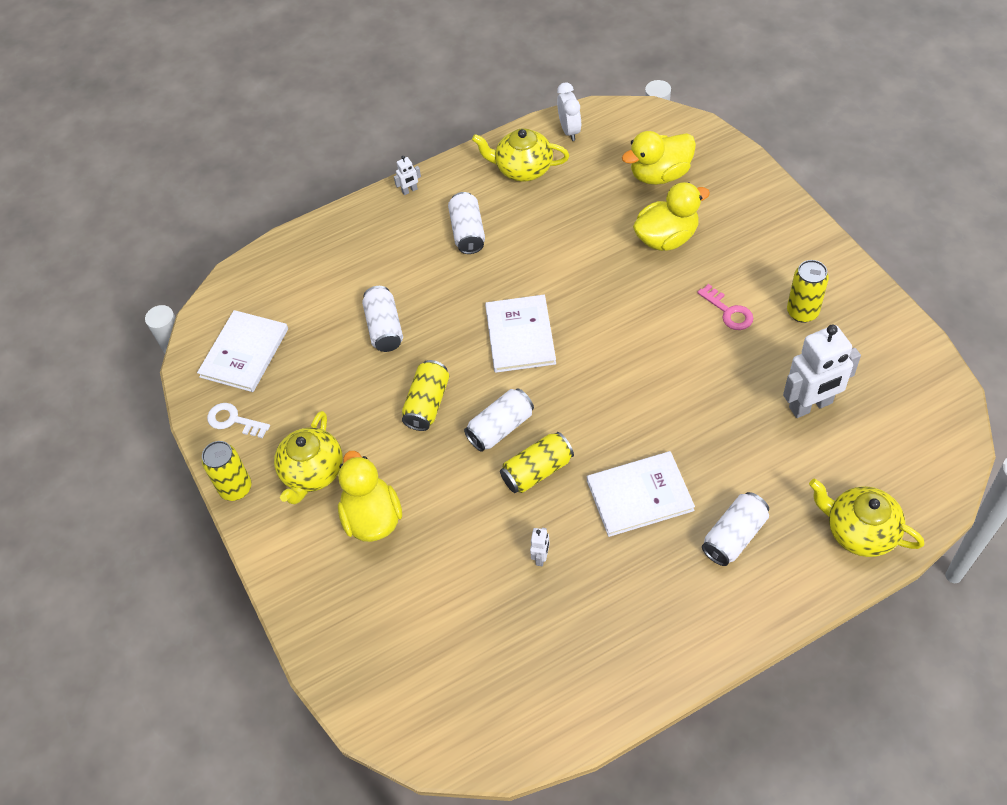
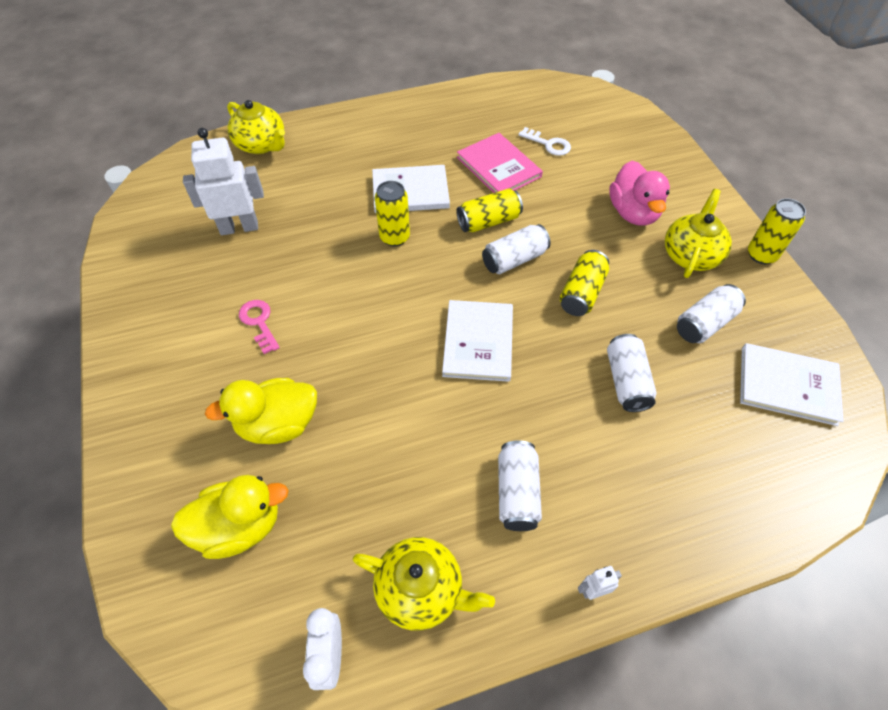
camera: 175 degrees left, 0 degrees up
white book [197,310,288,392] -> white book turned 75 degrees clockwise [740,343,843,426]
white key [207,403,270,438] -> white key moved to [518,127,571,156]
yellow duck [338,451,402,542] -> pink duck [609,161,670,226]
white robot [530,528,550,566] -> pink book [457,133,543,193]
white can [702,492,769,566] -> white can moved to [677,284,746,343]
yellow can [787,260,829,323] -> yellow can moved to [375,181,410,246]

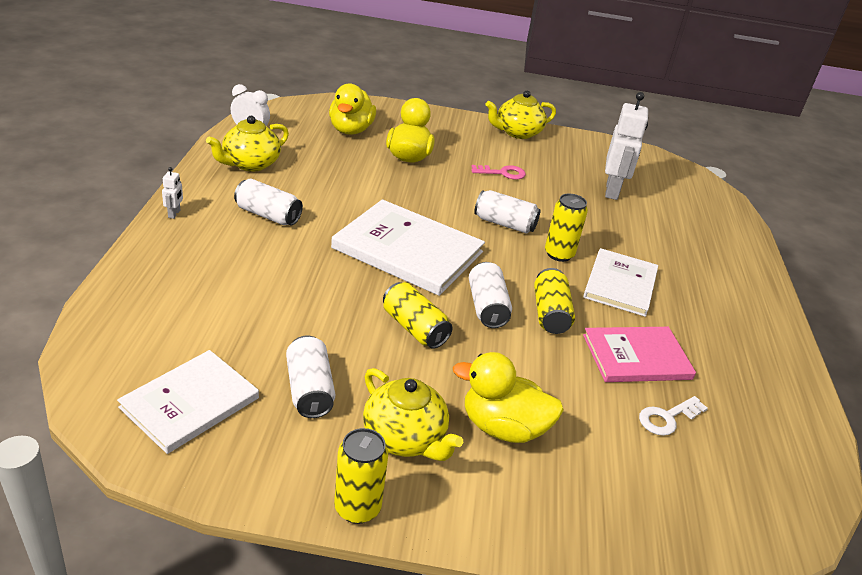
camera: 110 degrees right, 20 degrees down
yellow teapot [227,100,285,154] -> yellow teapot moved to [486,91,556,139]
white book [442,300,513,382] -> white book [331,199,485,296], size x1.51
white can [607,334,657,412] -> white can moved to [474,190,541,234]
pink duck [609,161,670,226] -> yellow duck [453,352,564,443]

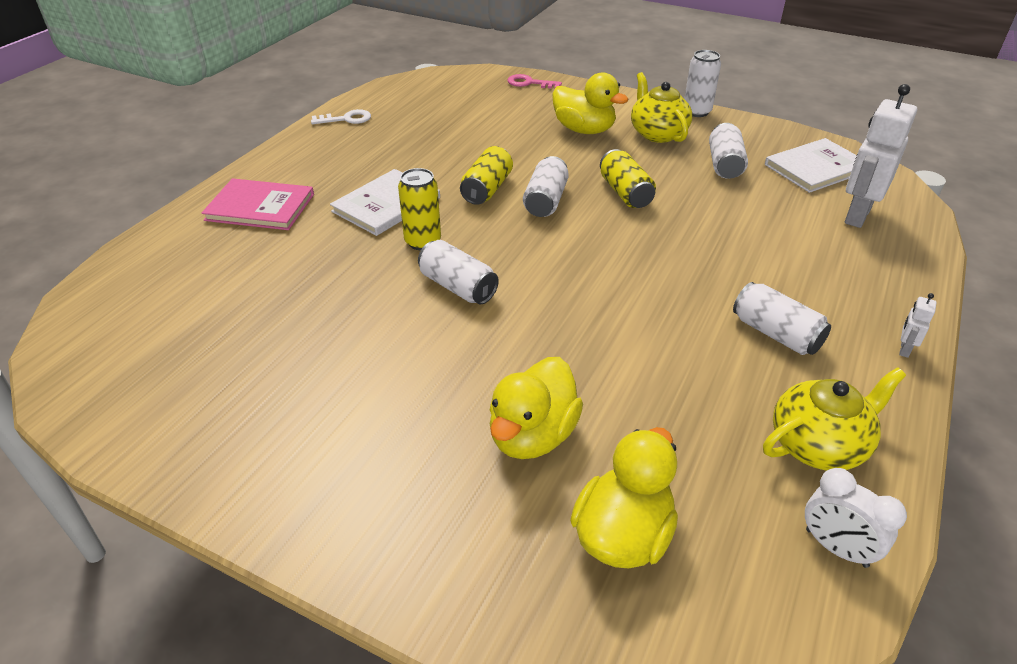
camera: 155 degrees left, 5 degrees up
white book [331,199,485,296] -> none
yellow can [334,428,388,524] -> white can [684,50,721,117]
pink key [471,165,526,180] -> pink key moved to [507,74,562,89]
yellow teapot [486,91,556,139] -> none
pink book [583,327,696,382] -> pink book moved to [202,178,314,230]
white robot [605,92,648,200] -> white robot moved to [845,84,917,228]
white key [639,396,708,436] -> white key moved to [311,109,371,124]

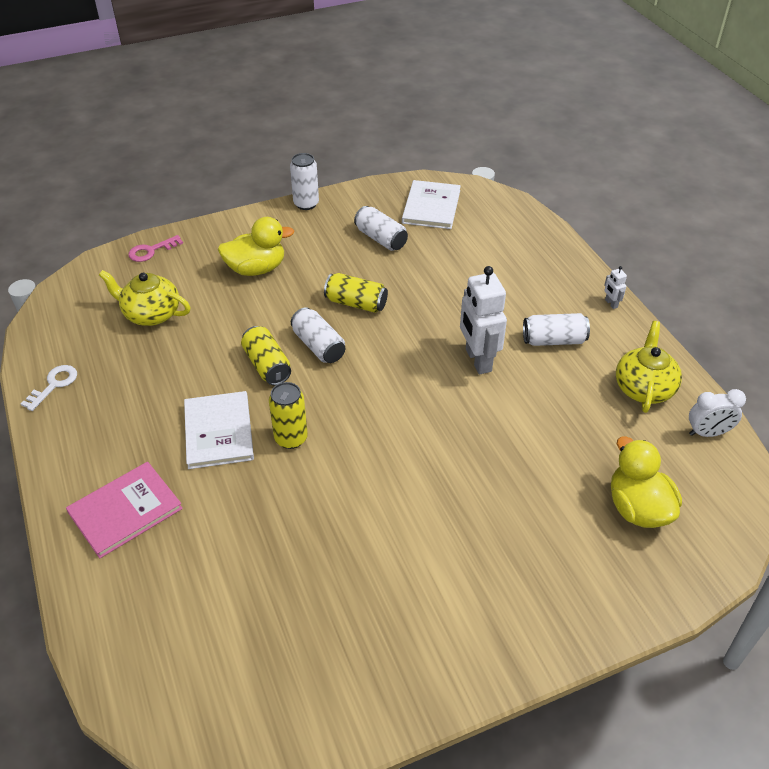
camera: 50 degrees left, 5 degrees up
white can [418,240,499,305] -> none
yellow duck [489,357,583,459] -> none
yellow teapot [631,72,692,143] -> yellow teapot moved to [99,270,191,326]
white robot [845,84,917,228] -> white robot moved to [460,266,507,374]

